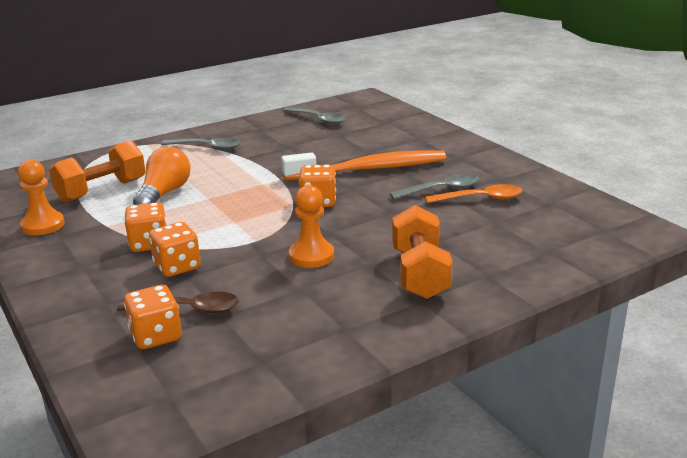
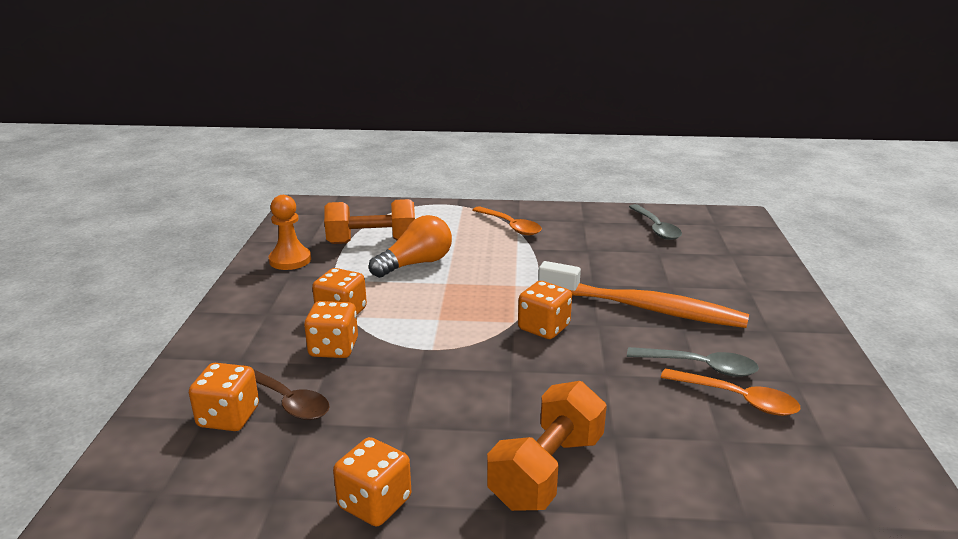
camera: 35 degrees right, 0 degrees up
grey spoon [161,138,241,150] -> orange spoon [472,206,542,235]
orange pawn [289,185,334,268] -> none
none -> orange dice [333,437,411,527]

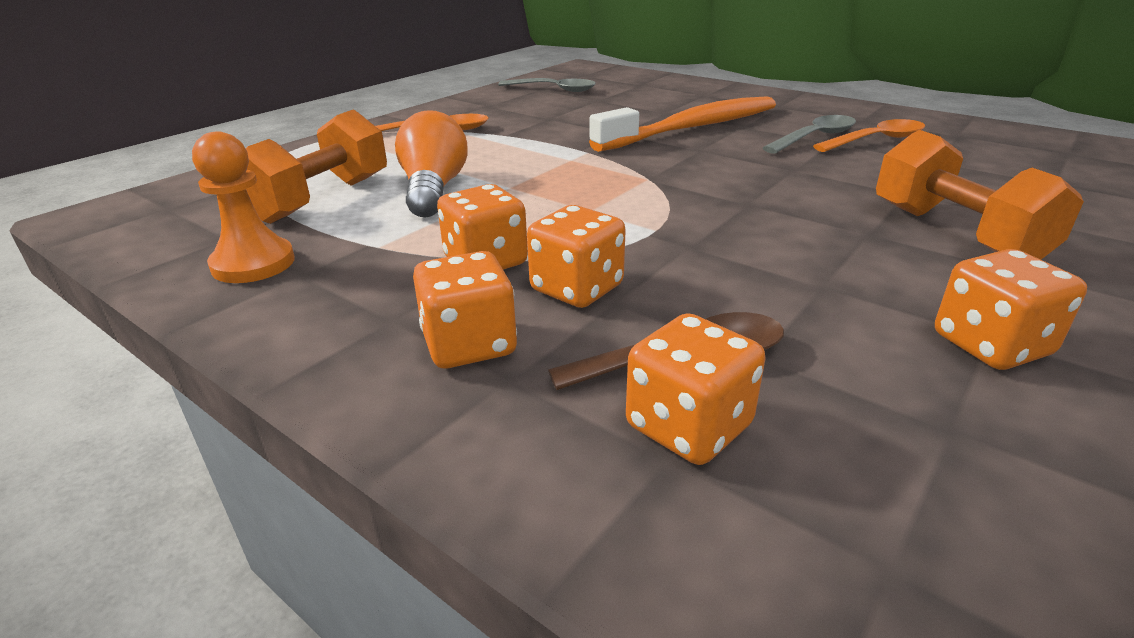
camera: 55 degrees left, 5 degrees up
orange dice [518,281,572,339] -> orange dice moved to [413,251,517,368]

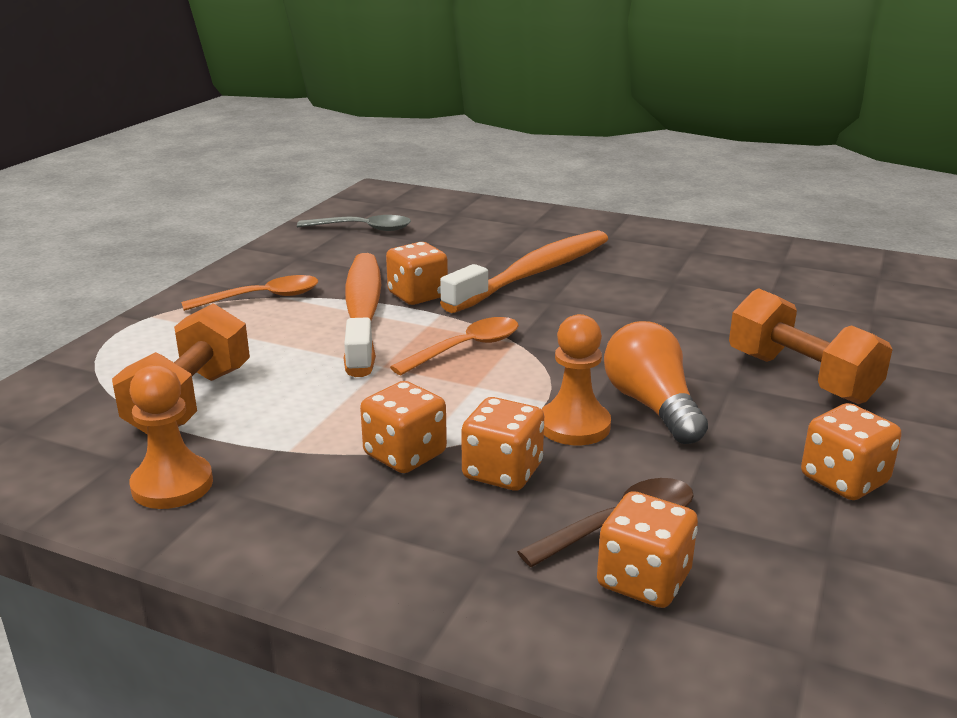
camera: 15 degrees left, 5 degrees down
orange light bulb [395,110,467,217] -> orange light bulb moved to [604,321,708,444]
orange dice [413,251,517,368] -> orange dice moved to [386,242,448,305]
grey spoon [763,115,856,154] -> none
orange spoon [813,119,925,152] -> orange spoon moved to [390,317,519,375]
none -> orange toothbrush [343,253,381,377]
none -> orange pawn [541,314,611,446]

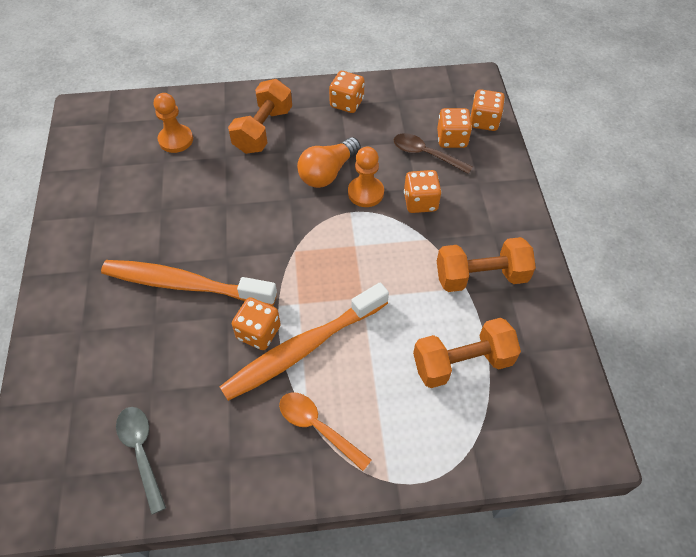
camera: 120 degrees left, 30 degrees up
orange pawn [129,365,213,509] -> orange pawn moved to [154,93,193,153]
orange dice [360,381,447,473] -> orange dice moved to [470,89,505,131]
orange spoon [390,317,519,375] -> none
none -> orange dumbbell [437,237,536,292]

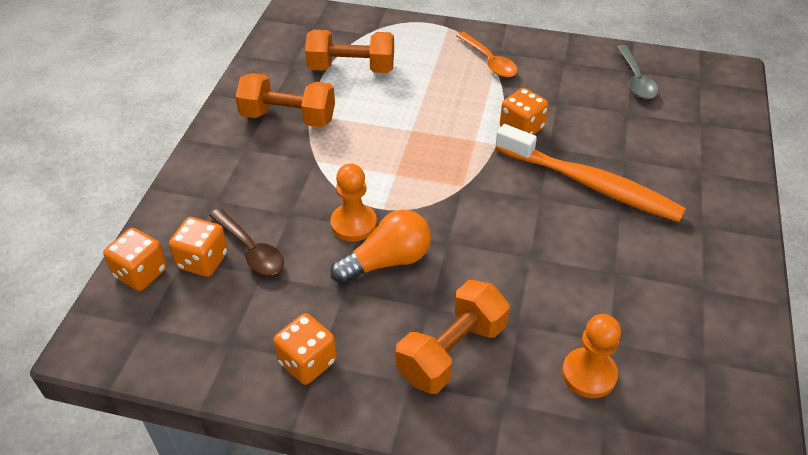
camera: 160 degrees left, 10 degrees down
orange toothbrush [220,283,389,401] -> none
orange dice [404,170,442,213] -> none

